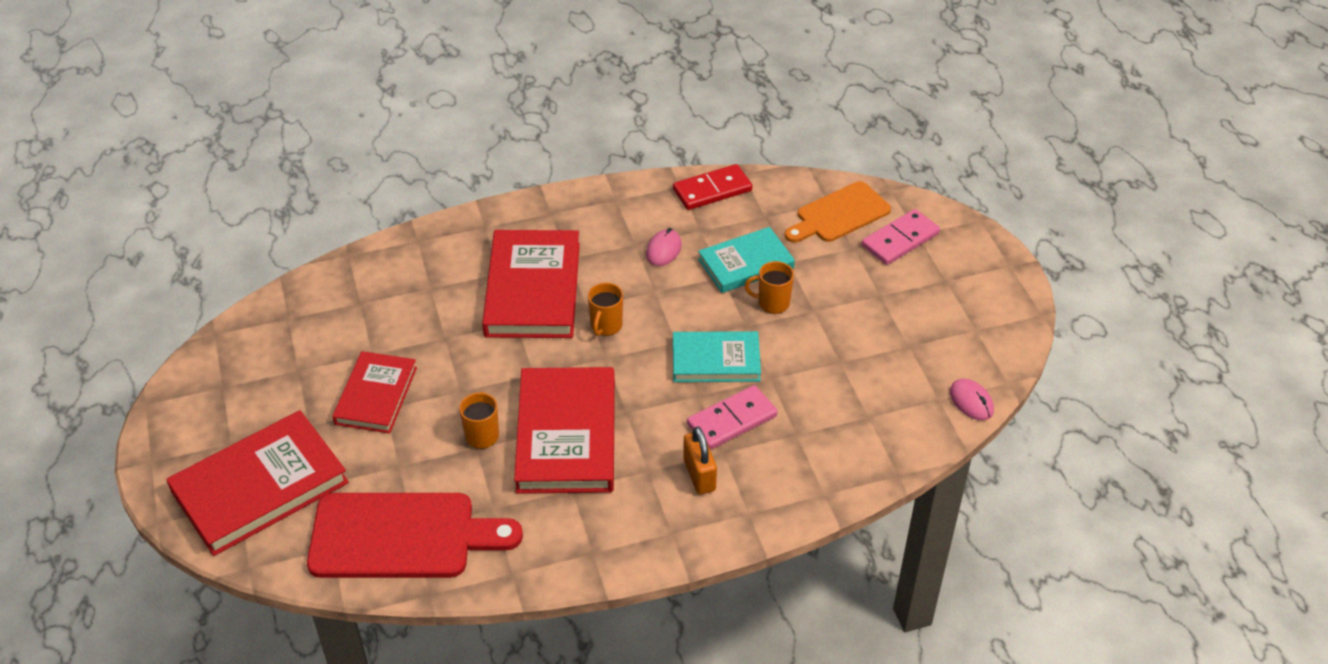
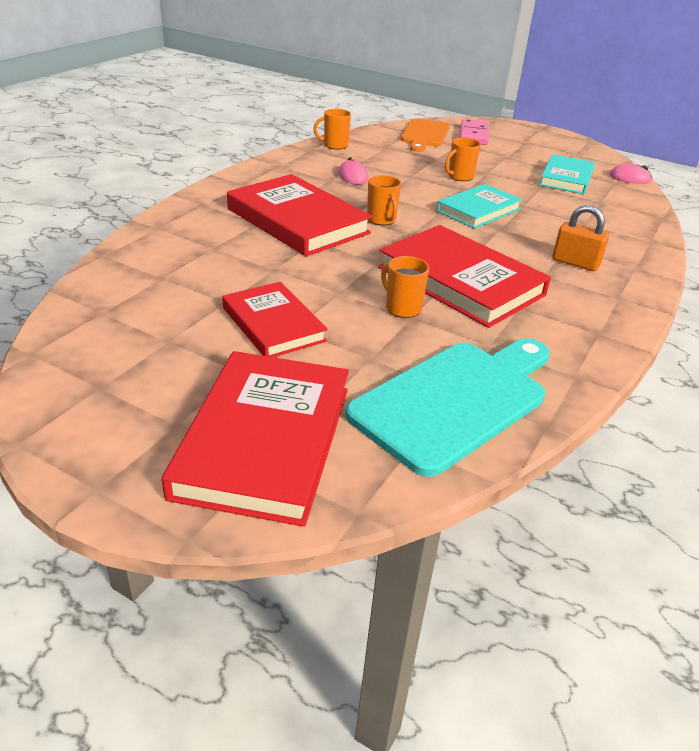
camera: 45 degrees left, 10 degrees down
red cutting board [307,493,523,578] -> turquoise cutting board [346,338,550,477]
red domino [673,164,752,210] -> orange mug [313,109,351,149]
pink domino [687,385,778,450] -> none
turquoise book [698,227,795,293] -> turquoise book moved to [539,154,595,194]

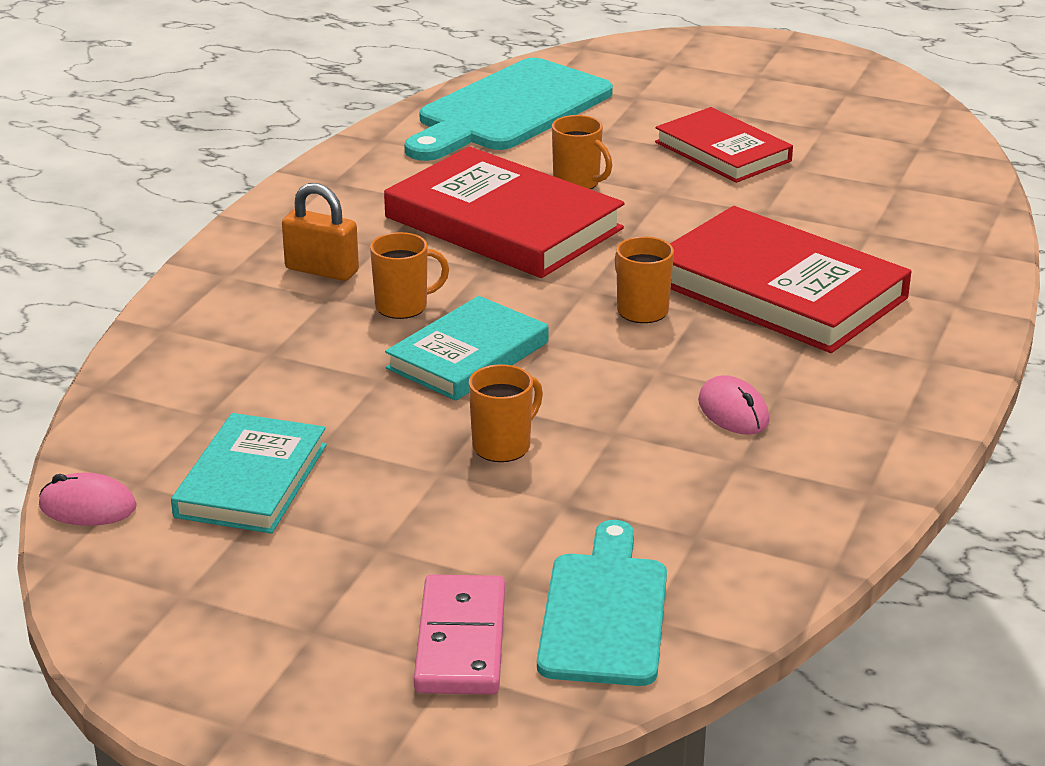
camera: 175 degrees right, 5 degrees down
red book [162,351,349,527] -> none
orange mug [313,109,351,149] -> orange mug moved to [370,232,449,319]
orange cutting board [401,119,449,152] -> turquoise cutting board [537,520,667,686]

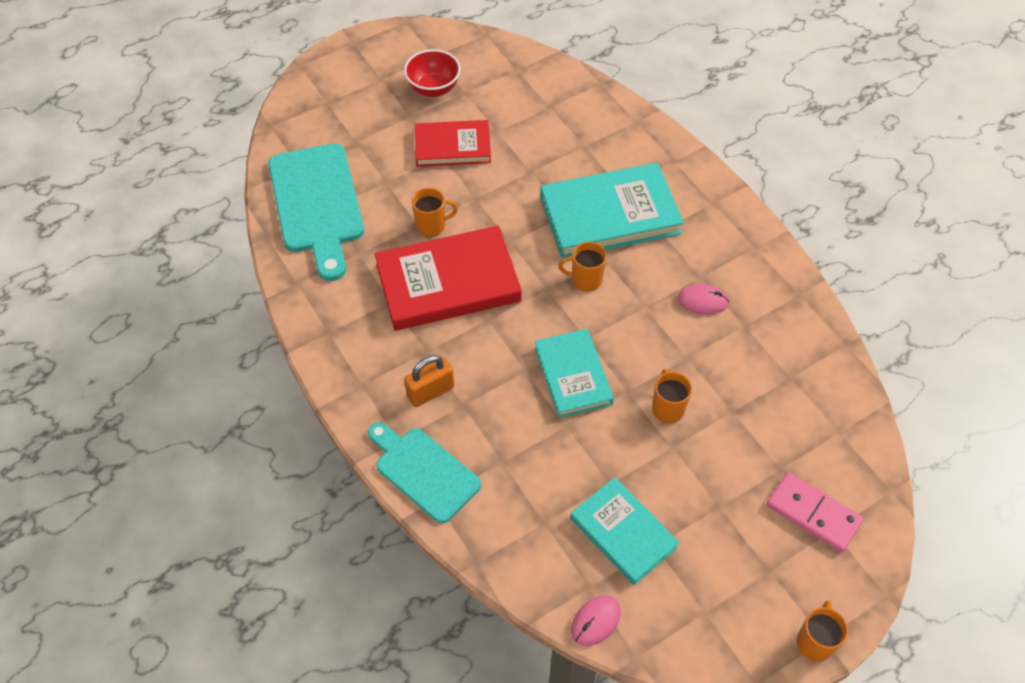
camera: 55 degrees left, 25 degrees up
orange mug [370,232,449,319] -> orange mug moved to [797,600,848,661]
turquoise cutting board [537,520,667,686] -> turquoise cutting board moved to [368,422,481,523]
red book [670,206,912,353] -> turquoise book [540,163,684,259]
none -> red bowl [404,49,461,97]

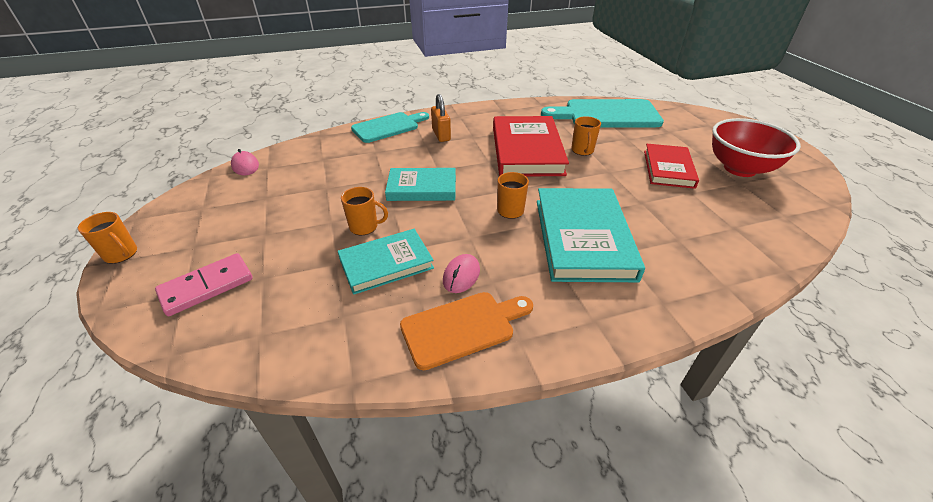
camera: 105 degrees right, 15 degrees down
red bowl [404,49,461,97] -> red bowl [712,118,801,177], size x1.52
turquoise book [570,477,679,585] -> turquoise book moved to [338,229,434,295]
none -> orange cutting board [400,292,533,370]

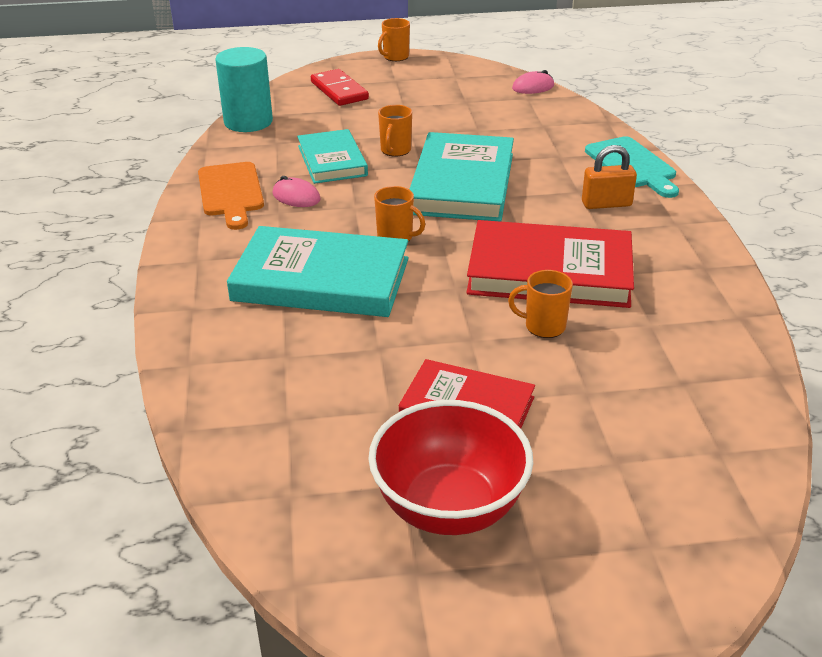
camera: 100 degrees right, 5 degrees down
pink domino [155,253,253,316] -> red domino [311,69,369,106]
turquoise book [385,168,456,201] -> turquoise book [409,132,514,222], size x1.60
turquoise cutting board [541,99,664,127] -> none
none -> turquoise cylinder [215,47,273,132]

